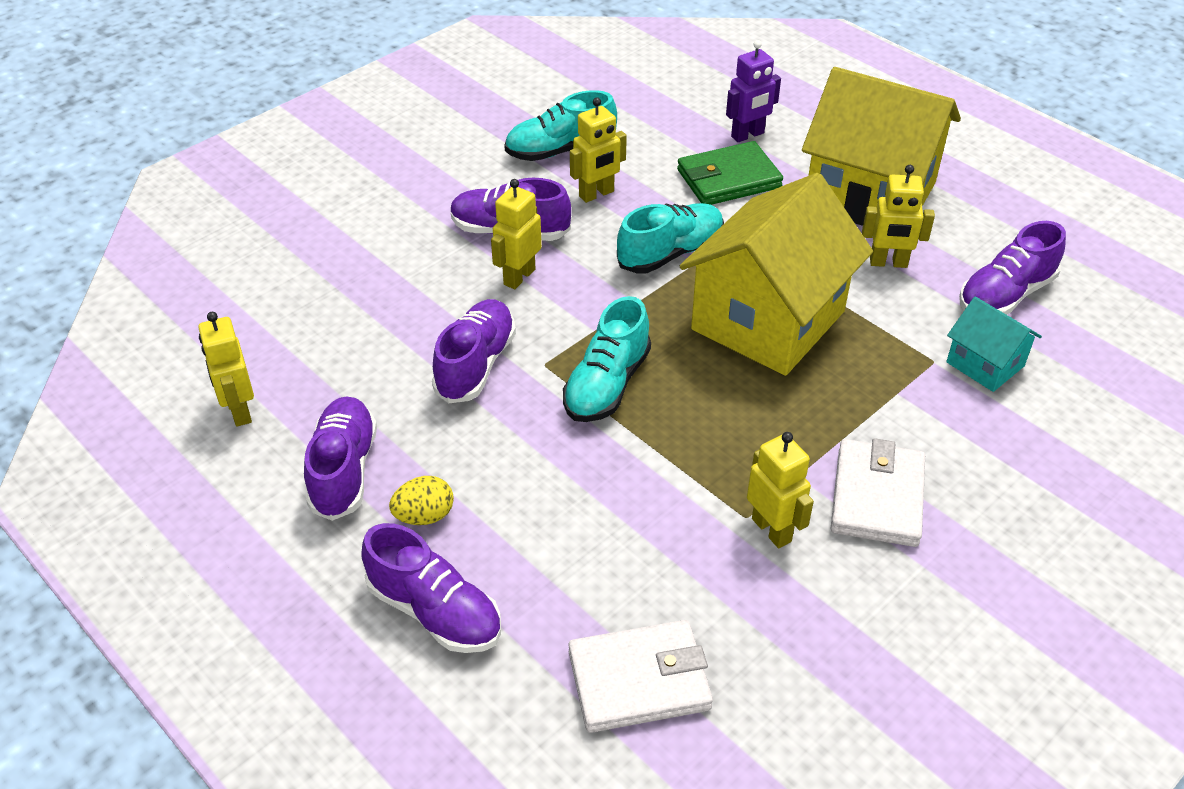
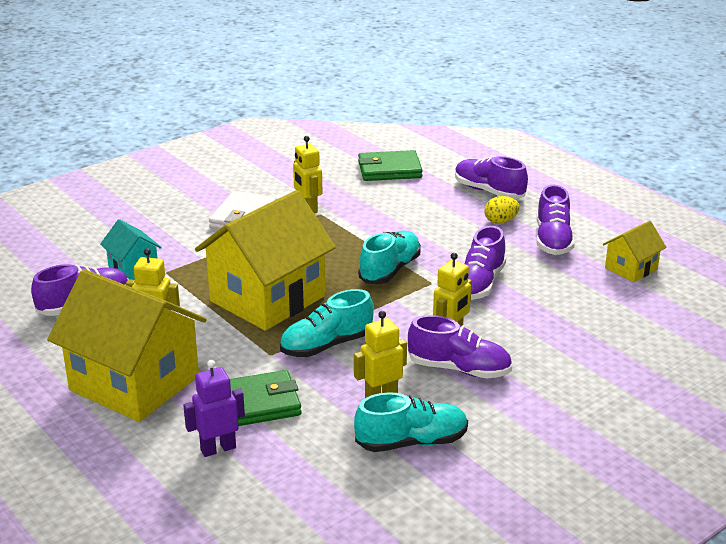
camera: 175 degrees left, 15 degrees down
yellow robot [198,312,254,426] -> yellow house [603,221,666,282]
white wallet [568,620,713,733] -> green wallet [358,150,423,181]

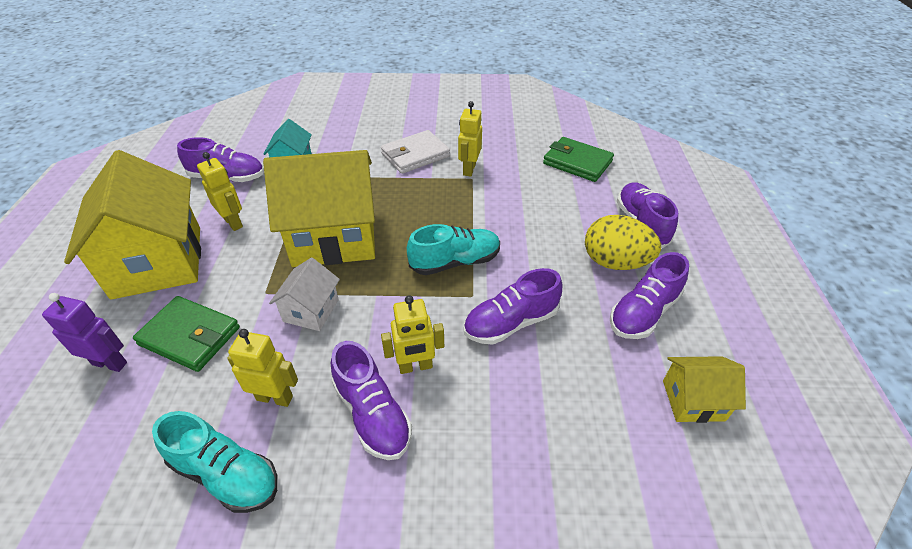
camera: 40 degrees right, 15 degrees up
turquoise shoe [280,289,374,357] -> white house [269,257,340,331]
yellow egg [484,196,520,224] -> yellow egg [585,215,661,270], size x1.79

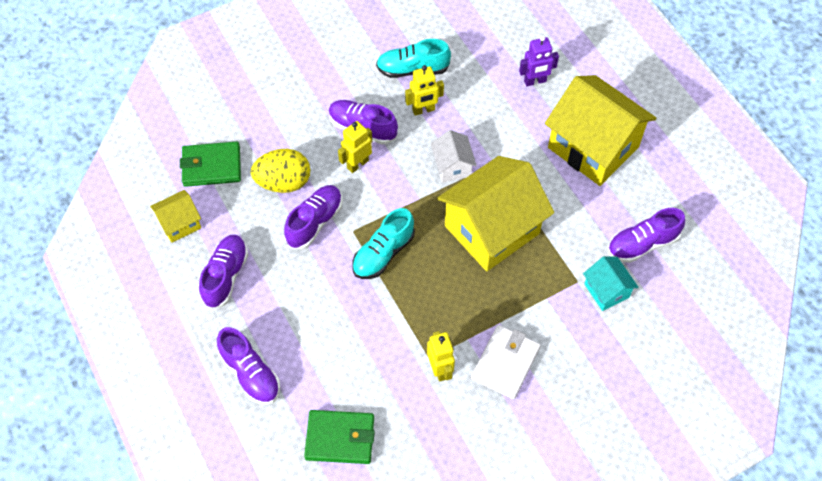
camera: 150 degrees right, 15 degrees up
green wallet [133,296,240,372] -> green wallet moved to [180,142,241,187]
yellow robot [197,152,243,231] -> none
yellow egg [585,215,661,270] -> yellow egg moved to [251,149,310,193]

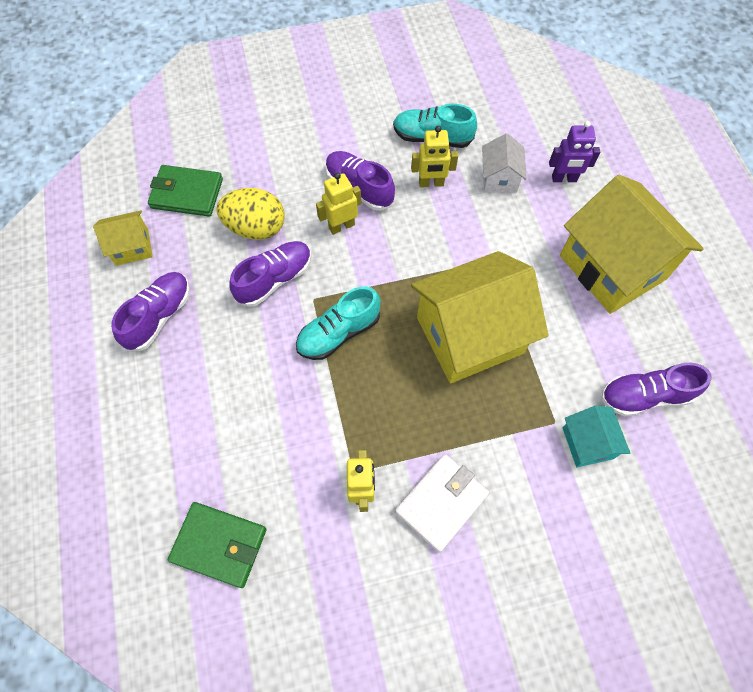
camera: 15 degrees right, 5 degrees up
purple shoe [217,327,280,405] -> none
white house [431,130,477,183] -> white house moved to [482,133,527,193]

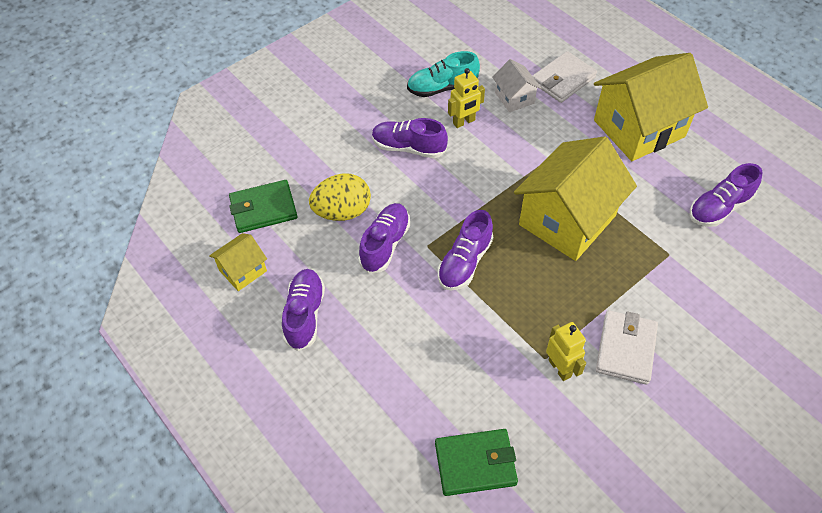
camera: 25 degrees left, 10 degrees down
turquoise shoe [296,286,380,360] -> purple shoe [438,210,493,291]
yellow robot [316,173,361,235] -> none
purple robot [549,121,600,182] -> white wallet [532,51,597,103]
yellow house [560,175,704,314] -> yellow house turned 60 degrees counterclockwise [594,53,708,161]
turquoise house [563,405,630,467] -> none

